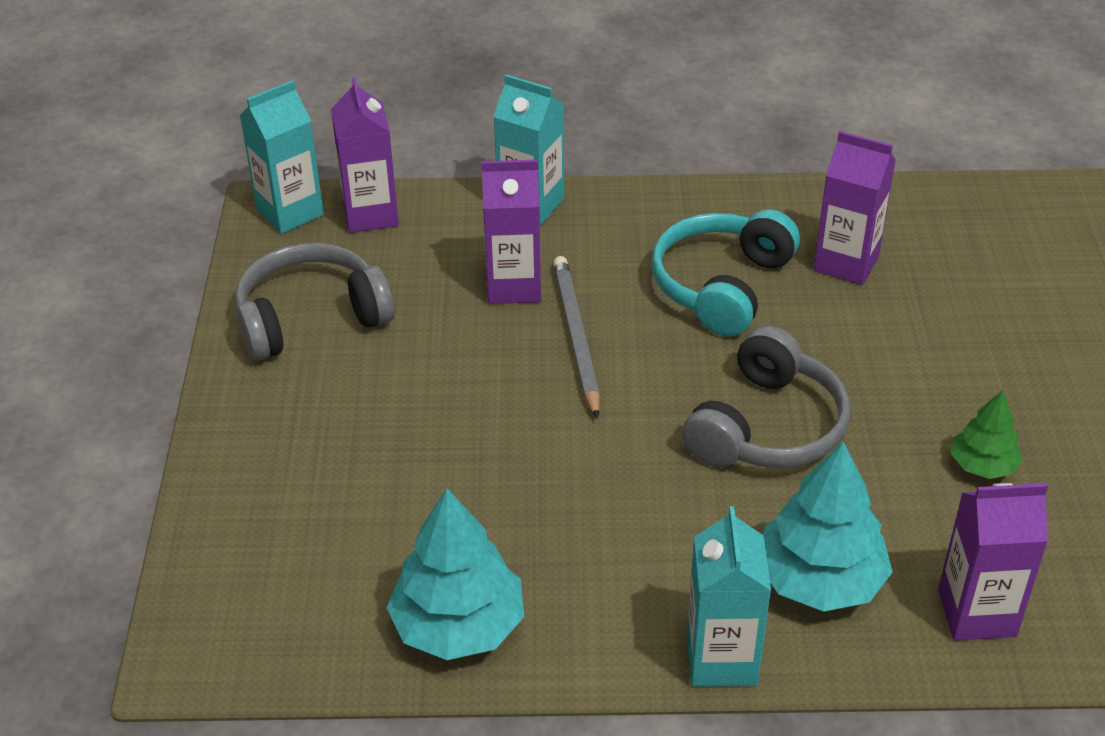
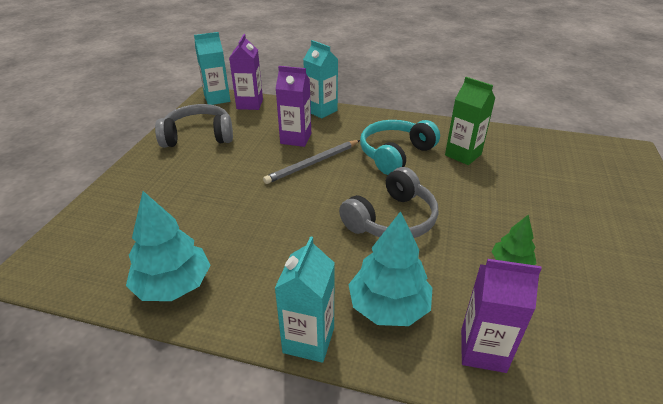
camera: 15 degrees right, 5 degrees down
grey pencil [553,256,600,419] -> grey pencil turned 135 degrees counterclockwise [263,140,360,184]
purple carton [814,131,896,285] -> green carton [445,77,495,165]

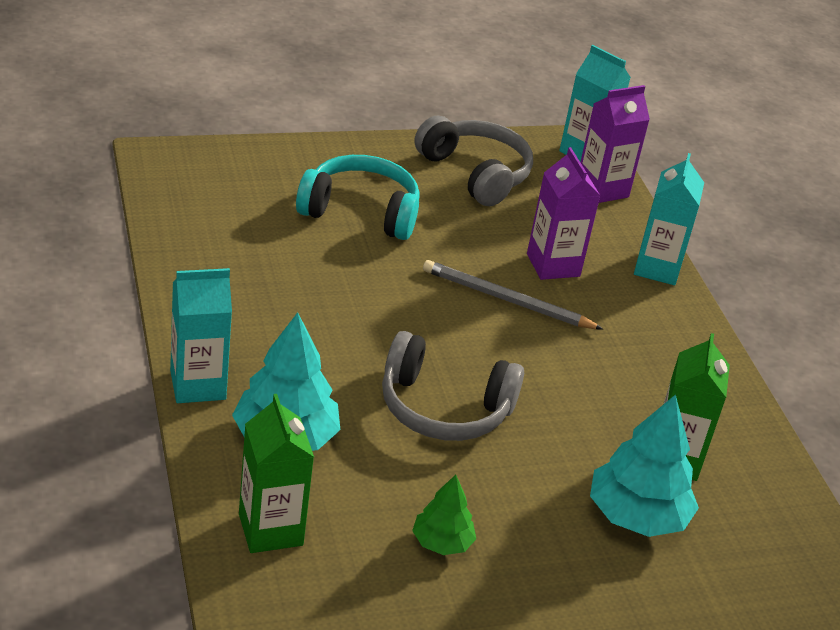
camera: 55 degrees right, 0 degrees up
turquoise tree [126,191,211,301] -> turquoise tree moved to [590,394,699,537]
turquoise headphones [360,120,440,175] -> turquoise headphones moved to [296,155,420,240]
purple carton [461,259,542,373] -> green carton [239,394,314,553]

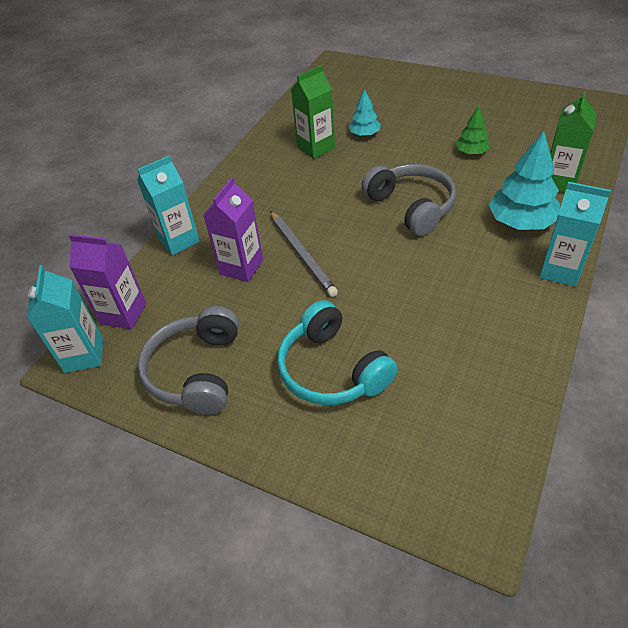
camera: 130 degrees left, 10 degrees up
turquoise tree [590,394,699,537] -> turquoise tree [349,89,381,136], size x0.57

